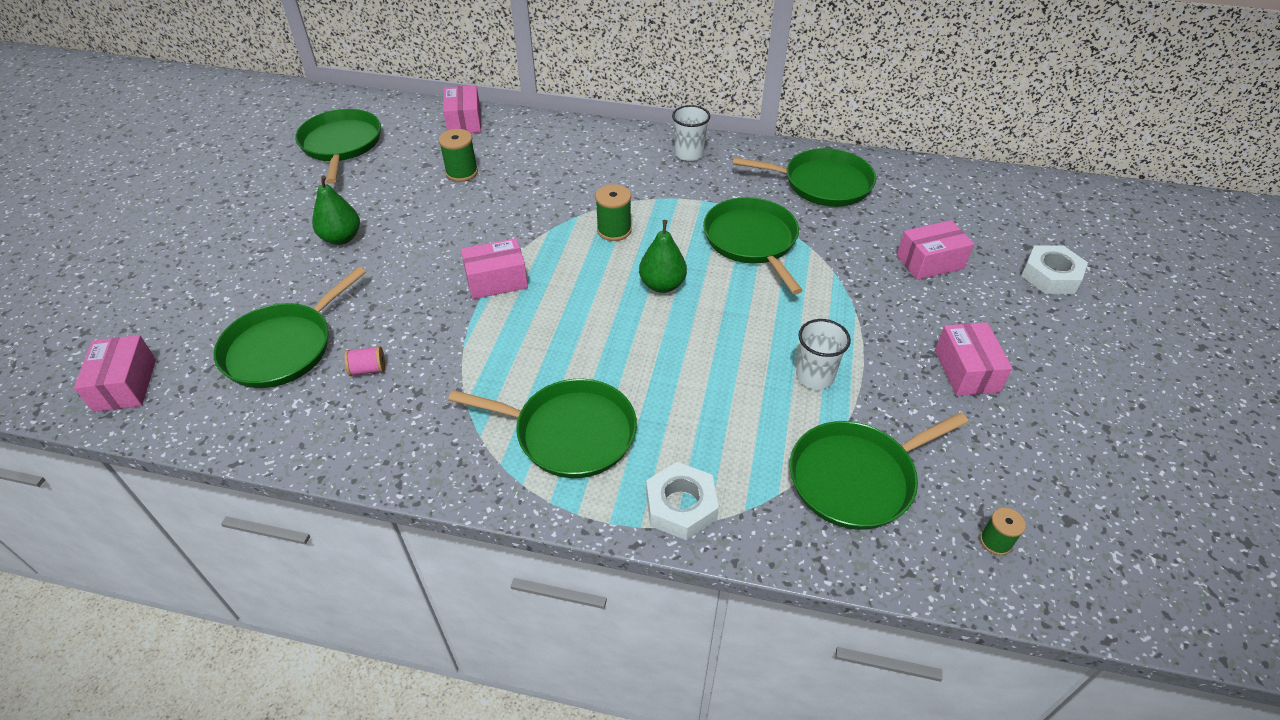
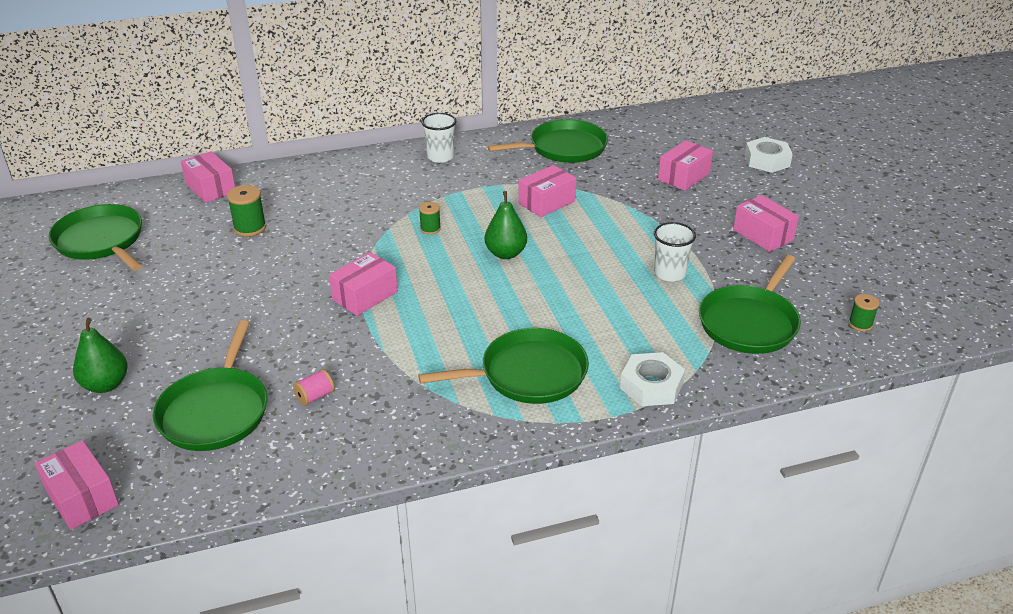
camera: 30 degrees left, 10 degrees down
green pear [312,175,360,245] -> green pear moved to [73,318,128,393]
green spool [595,184,632,241] -> green spool [419,202,441,235], size x0.64
green pan [703,197,803,294] -> pink box [518,165,576,217]

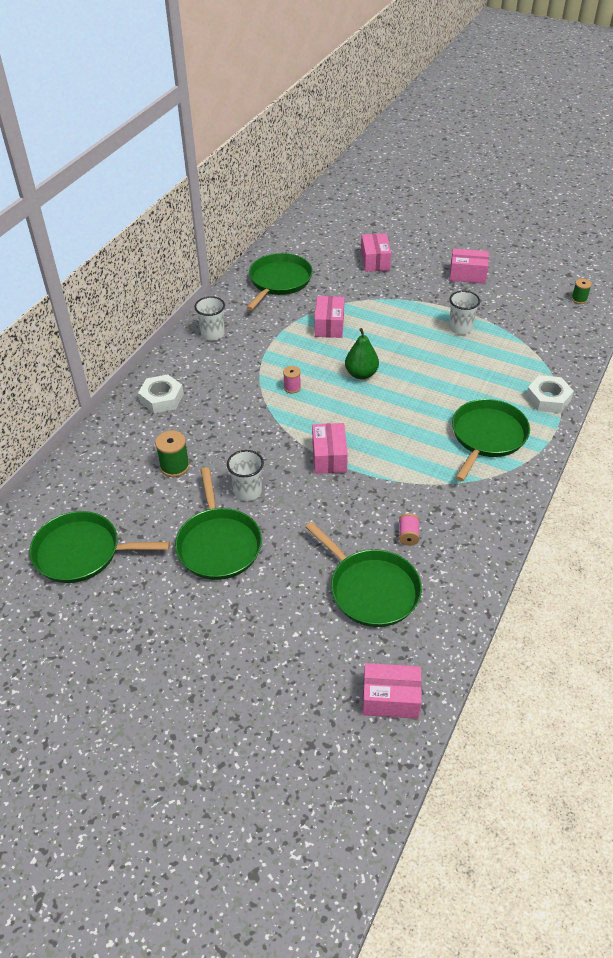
camera: 45 degrees left, 10 degrees up
green pear [73,318,128,393] -> none
pink box [181,151,235,203] -> none
green spool [419,202,441,235] -> pink spool [283,366,301,393]
green pan [699,255,801,354] -> green pan moved to [175,467,262,580]
white nut [745,137,793,173] -> white nut moved to [138,375,184,413]
none -> white cup [227,450,264,501]

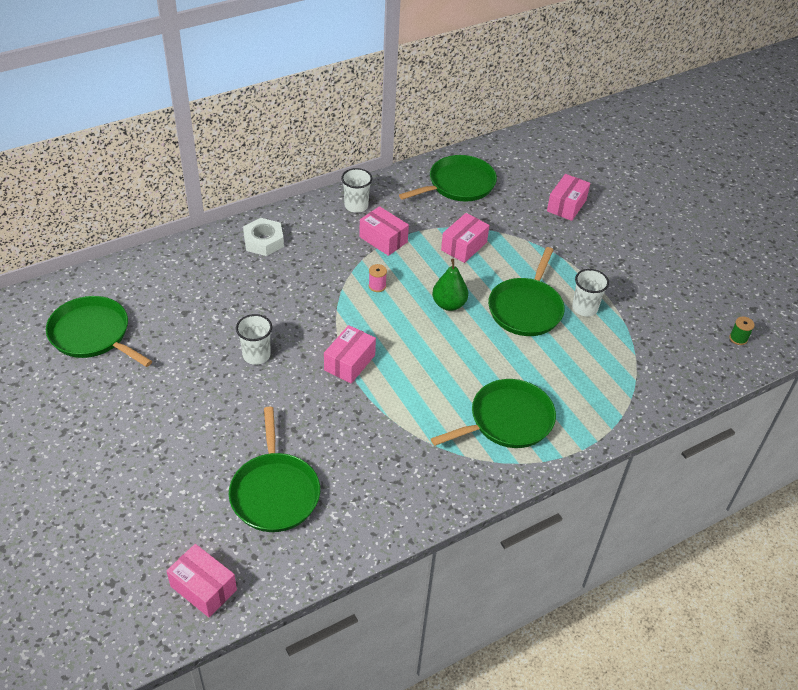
camera: 30 degrees right, 0 degrees up
green spool [155,431,190,477] -> none
green pan [175,467,262,580] -> green pan moved to [488,247,565,336]
pink spool [399,513,420,546] -> none
pink box [450,249,489,284] -> pink box moved to [359,206,409,256]
white nut [526,375,574,413] -> none

